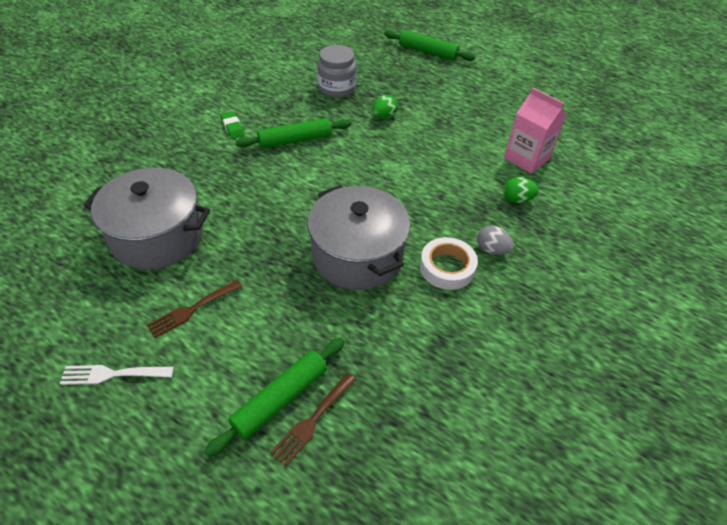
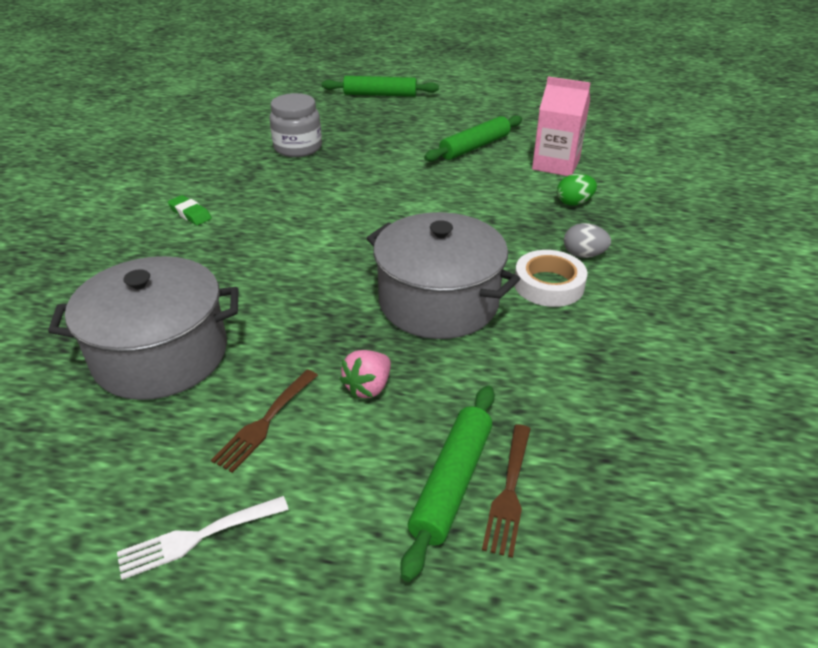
camera: 20 degrees left, 10 degrees down
green rolling pin [235,118,351,149] -> green rolling pin moved to [424,115,522,162]
green egg [372,95,398,119] -> none
none -> pink strawberry [340,350,391,399]

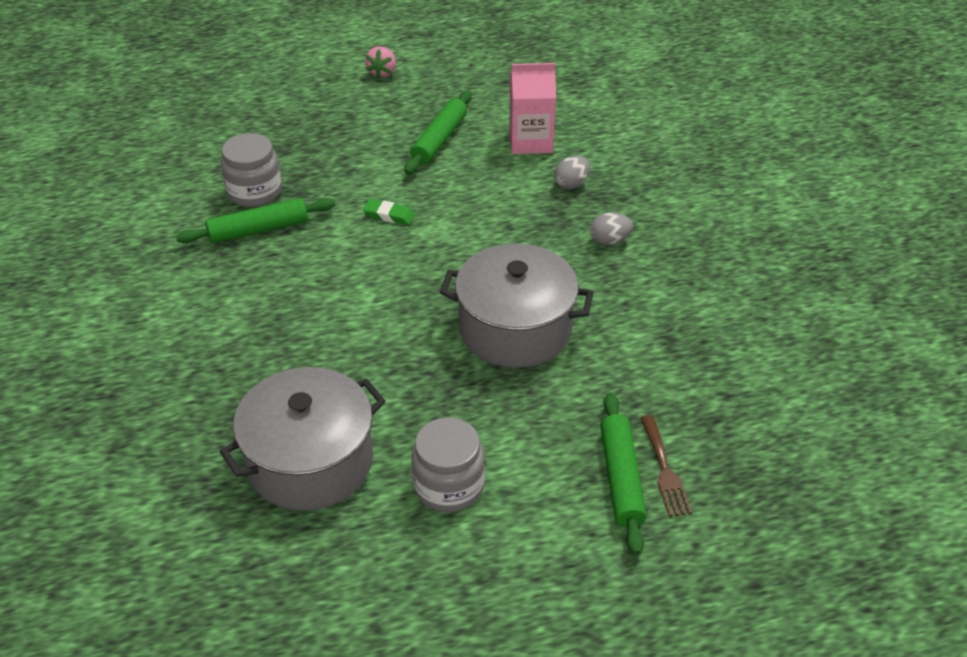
camera: 25 degrees left, 5 degrees up
white fork [117,496,289,580] -> none
green eraser [168,195,212,225] -> green eraser moved to [363,199,415,225]
brown fork [211,370,318,473] -> grey jar [411,417,485,512]
green rolling pin [322,76,439,97] -> green rolling pin moved to [176,198,335,244]
pink strawberry [340,350,391,399] -> pink strawberry moved to [365,46,396,78]
white tape [514,250,587,307] -> none
green egg [557,174,597,206] -> grey egg [554,156,590,189]

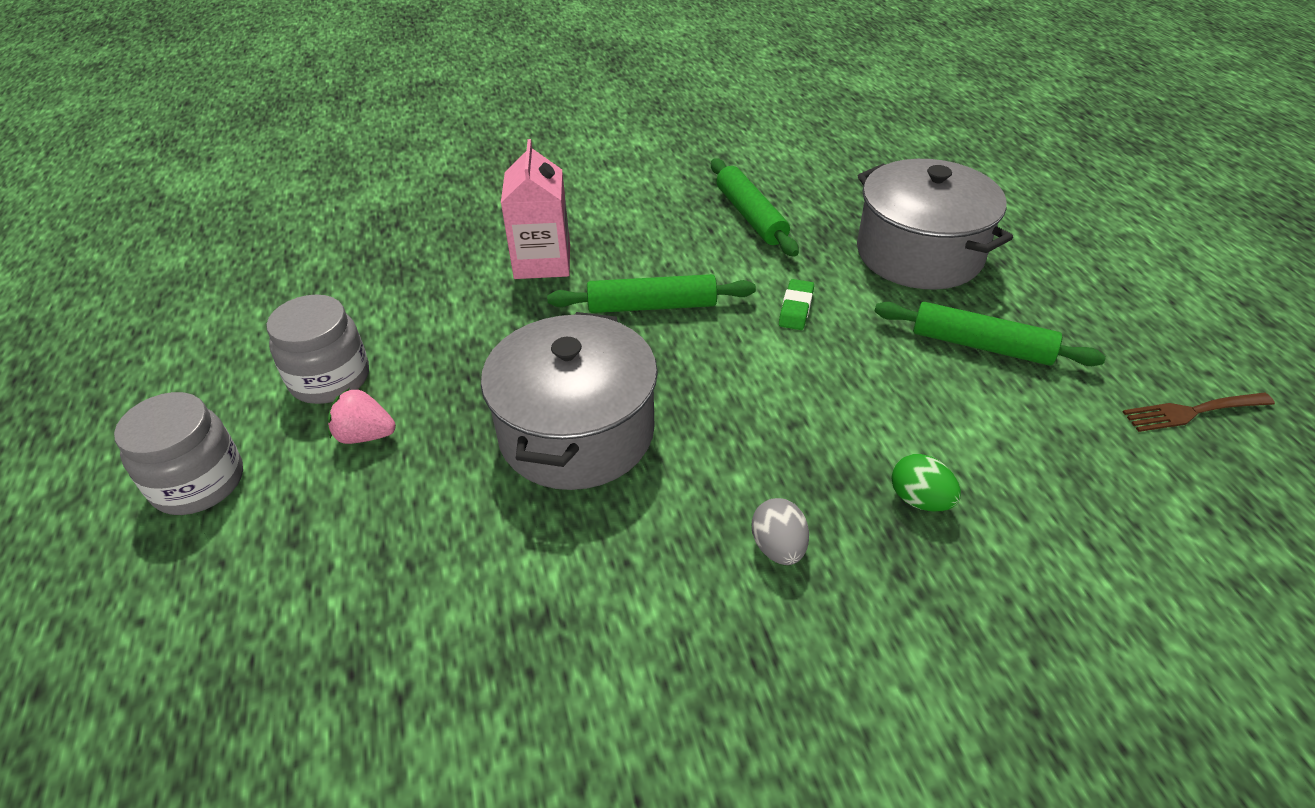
camera: 90 degrees right, 0 degrees up
grey pot [219,367,386,511] -> grey pot moved to [857,159,1013,290]
grey jar [221,133,282,207] -> grey jar moved to [114,392,243,515]
pink strawberry [365,46,396,78] -> pink strawberry moved to [328,389,396,444]
pink carton [509,63,556,154] -> pink carton moved to [501,139,570,279]
grey egg [554,156,590,189] -> green egg [891,454,961,511]
green rolling pin [600,393,647,555] -> green rolling pin moved to [547,274,756,313]
brown fork [641,415,692,517] -> brown fork moved to [1123,393,1275,432]

